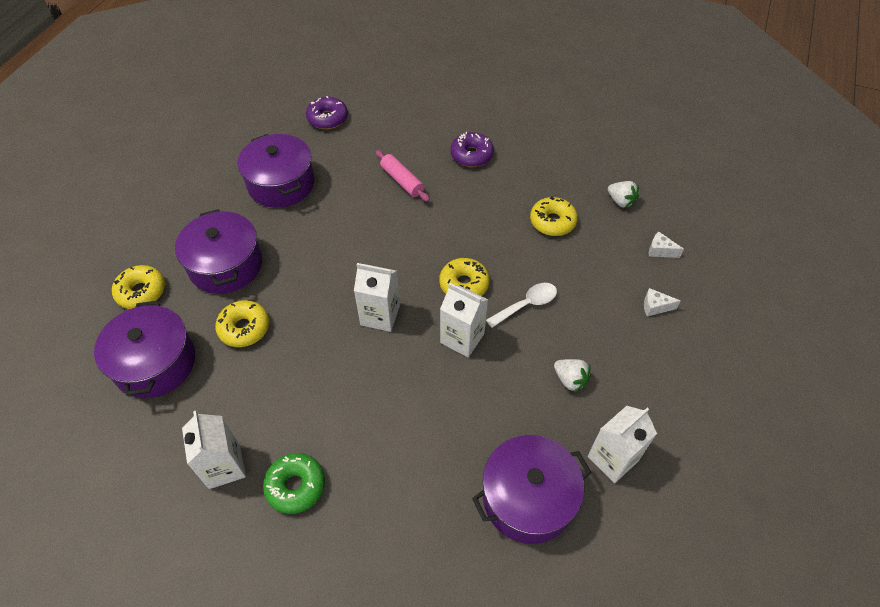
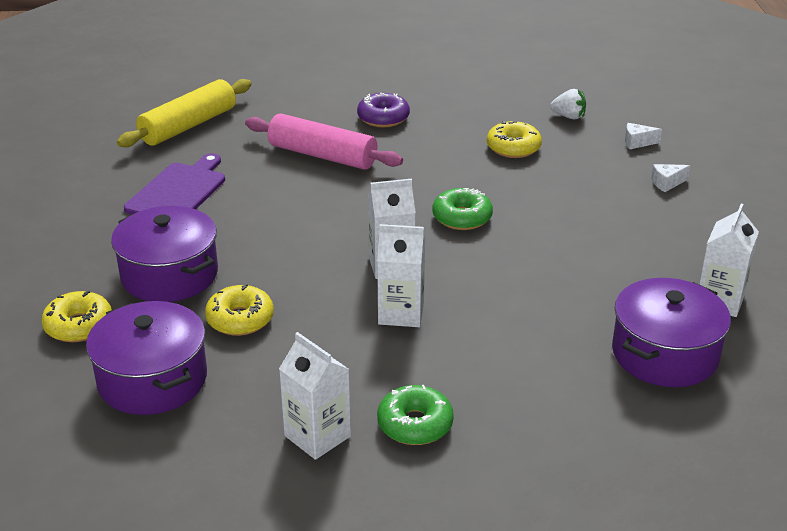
camera: 25 degrees left, 20 degrees down
purple pot [238,134,315,208] -> purple cutting board [124,153,225,215]
purple donut [306,96,348,129] -> yellow rolling pin [117,79,251,147]
pink rolling pin [376,150,430,202] -> pink rolling pin [245,113,403,170], size x1.64
yellow donut [439,258,490,296] -> green donut [433,188,493,230]
white carton [440,283,488,357] -> white carton moved to [377,224,425,327]
white spoon [486,283,557,328] -> none
white strawberry [554,359,591,392] -> none

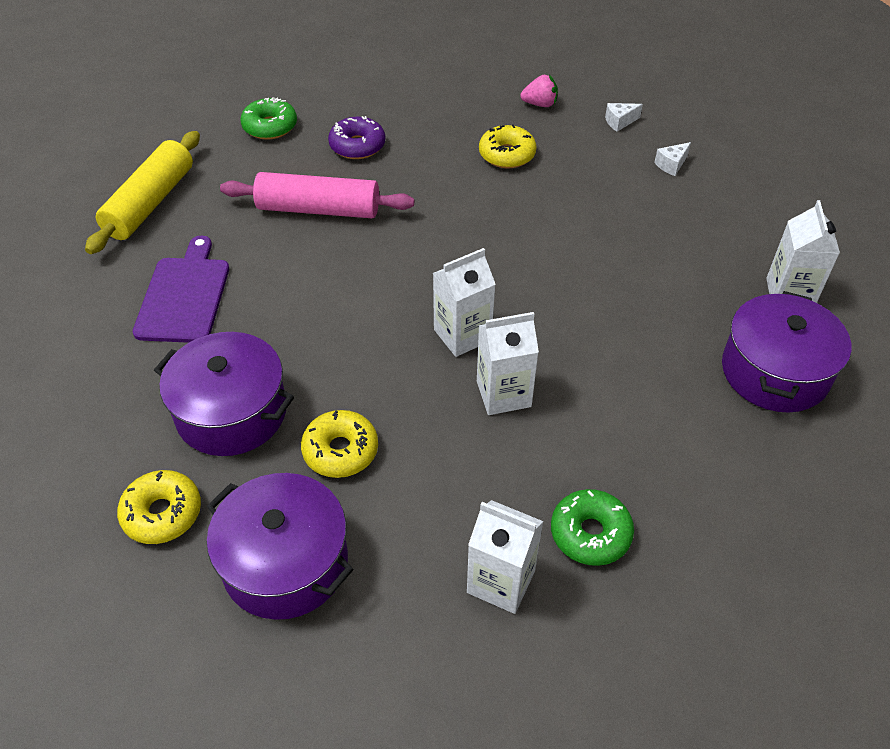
camera: 20 degrees left, 15 degrees up
green donut [433,188,493,230] -> green donut moved to [240,97,297,140]
white strawberry [550,89,586,119] -> pink strawberry [521,75,558,107]

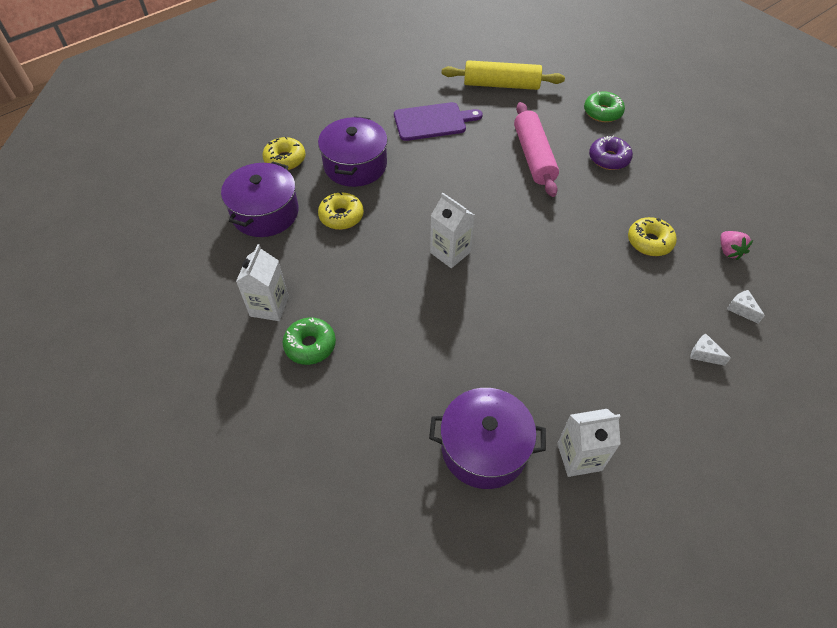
camera: 75 degrees right, 5 degrees up
white carton [477,312,539,415] -> none

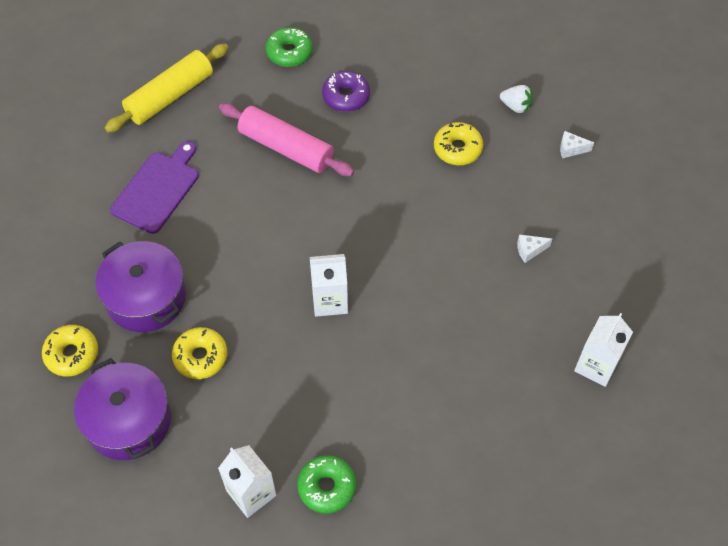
camera: 50 degrees left, 5 degrees up
purple pot [429,388,546,489] -> none
white cheese [690,333,731,366] -> white cheese moved to [517,234,552,263]
pink strawberry [721,231,753,260] -> white strawberry [500,85,533,114]

